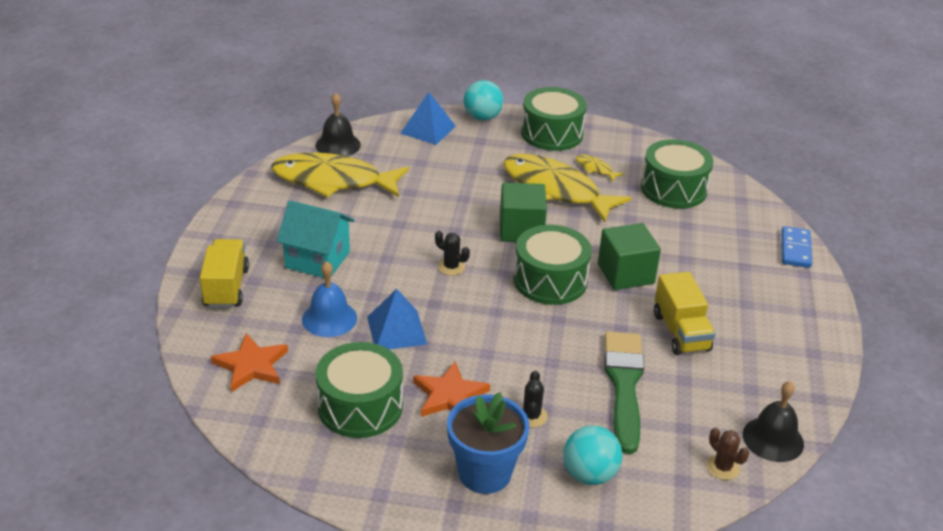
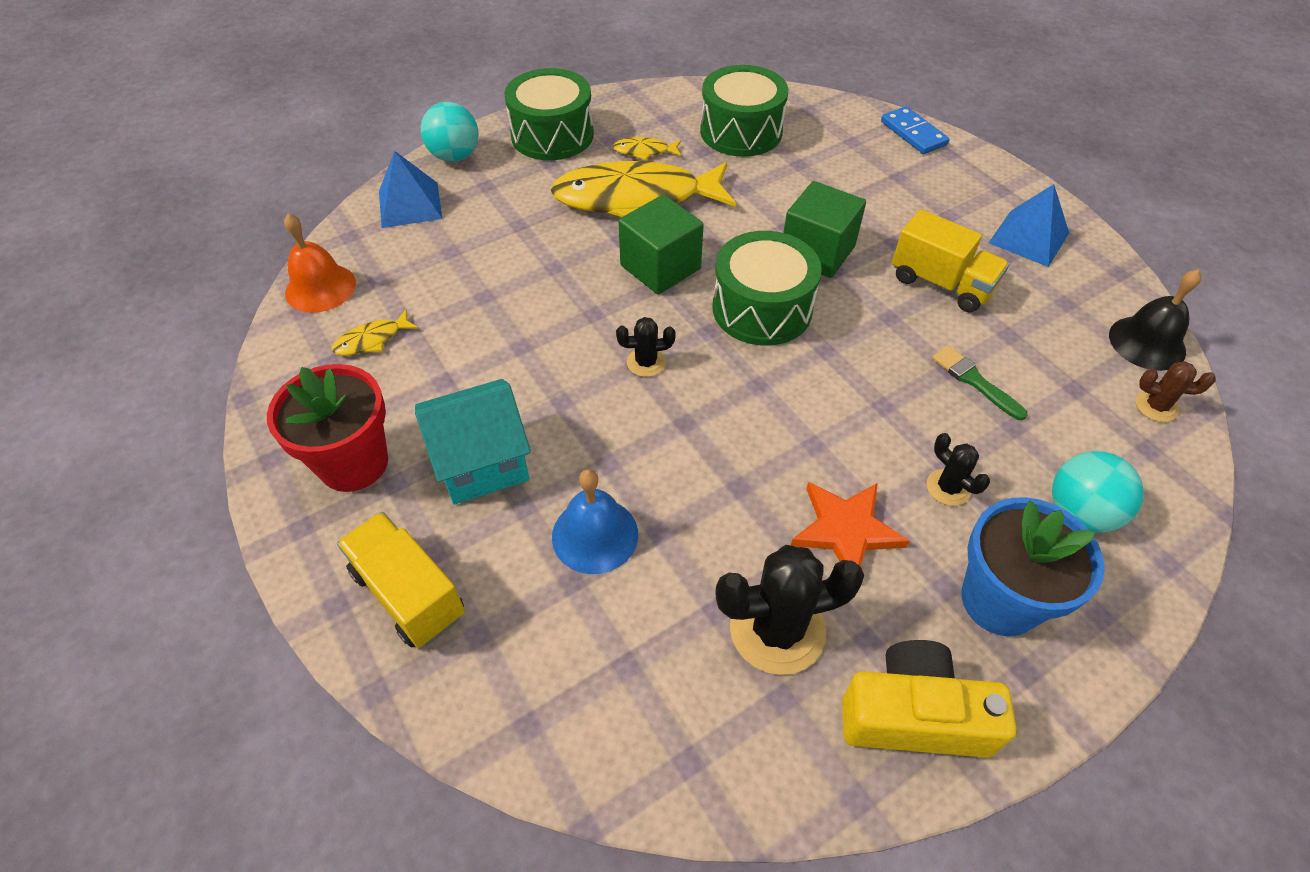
camera: 40 degrees left, 15 degrees up
orange star [211,333,288,392] -> none
yellow fish [271,153,409,198] -> yellow fish [332,310,419,356], size x0.40
black bell [315,93,361,156] -> orange bell [284,213,356,313]
green drum [316,342,403,438] -> black cactus [715,545,864,675]
blue pyramid [367,289,427,349] -> blue pyramid moved to [989,184,1069,267]
green brush [604,332,644,454] -> green brush [932,346,1027,420], size x0.51
none -> red flower pot [267,364,388,492]
none -> yellow camera [842,640,1016,758]

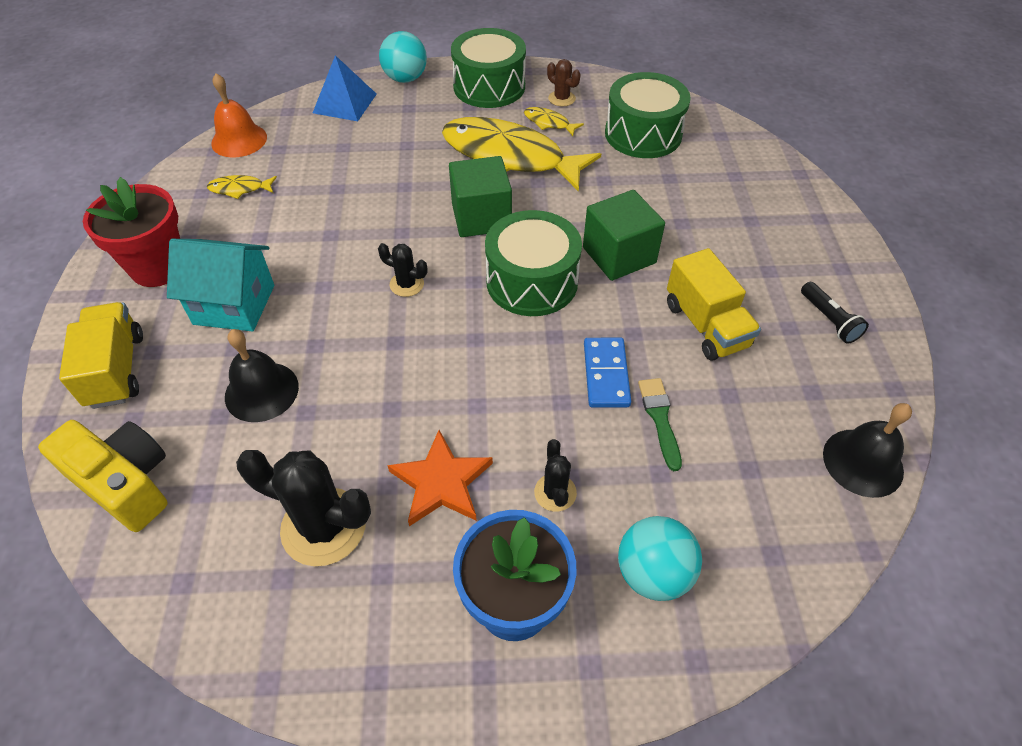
camera: 30 degrees right, 0 degrees up
blue bell [552,469,638,574] -> black bell [225,329,299,422]
yellow camera [842,640,1016,758] -> yellow camera moved to [38,420,168,532]
blue domino [881,106,950,154] -> blue domino moved to [584,338,631,408]
blue pyramid [989,184,1069,267] -> black flashlight [801,282,869,344]
brown cactus [1135,361,1216,422] -> brown cactus moved to [547,59,581,107]

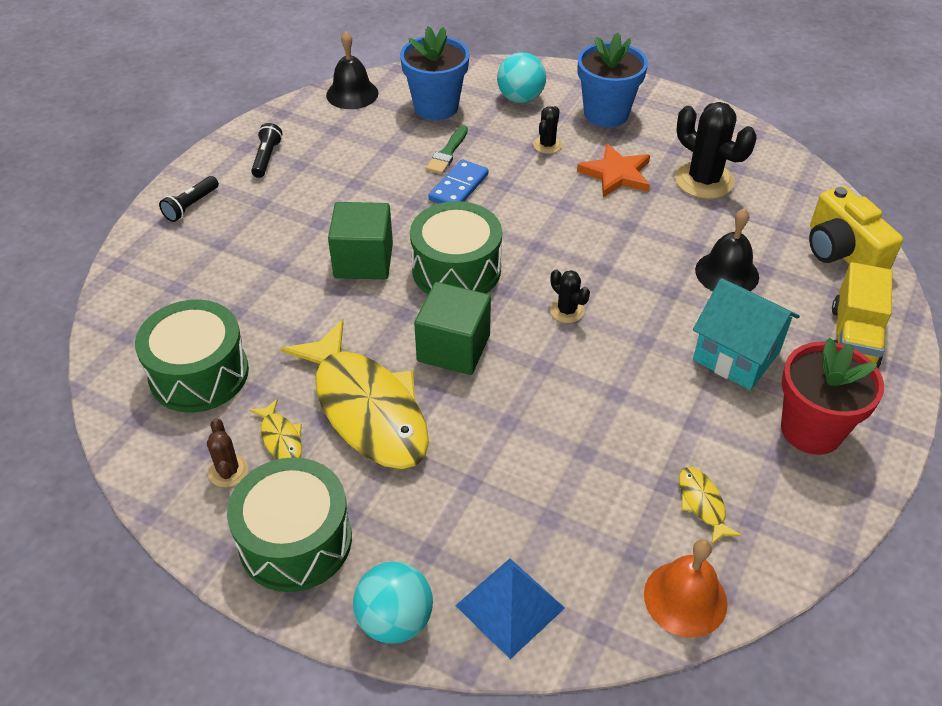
camera: 150 degrees left, 5 degrees down
yellow fish [207,175,277,199] -> yellow fish turned 135 degrees counterclockwise [679,467,741,545]
yellow truck [667,248,761,361] -> none
none -> black flashlight [159,176,219,222]
none -> blue flower pot [400,26,470,120]

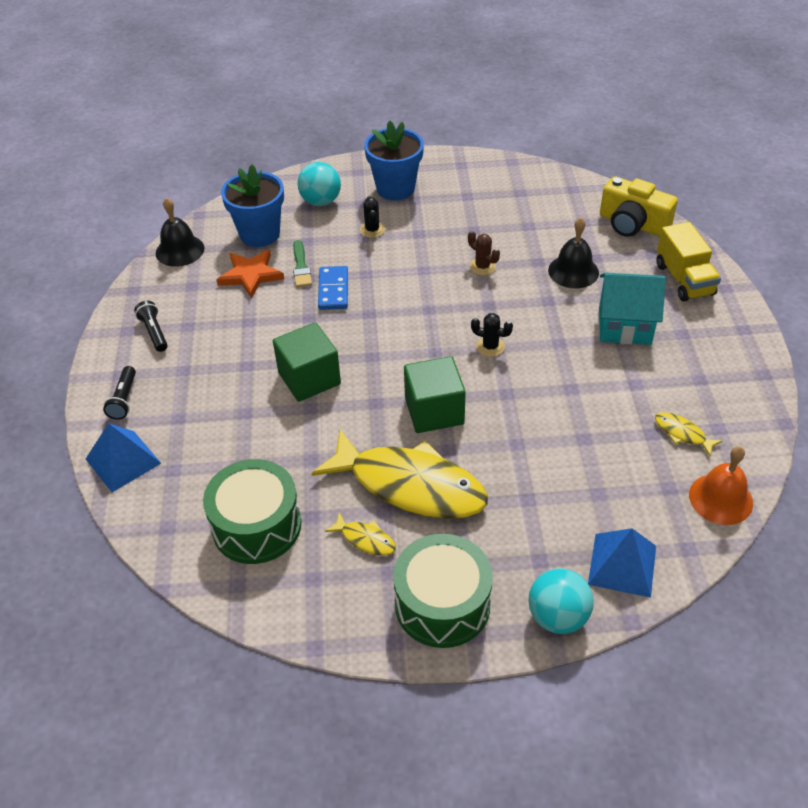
camera: 30 degrees left, 0 degrees up
brown cactus [207,418,248,488] -> brown cactus moved to [468,231,500,275]
green drum [410,201,502,294] -> none
orange star [577,143,650,197] -> orange star moved to [216,249,284,299]
black cactus [675,102,757,199] -> none
red flower pot [781,338,884,455] -> none
none -> blue pyramid [86,423,161,492]

